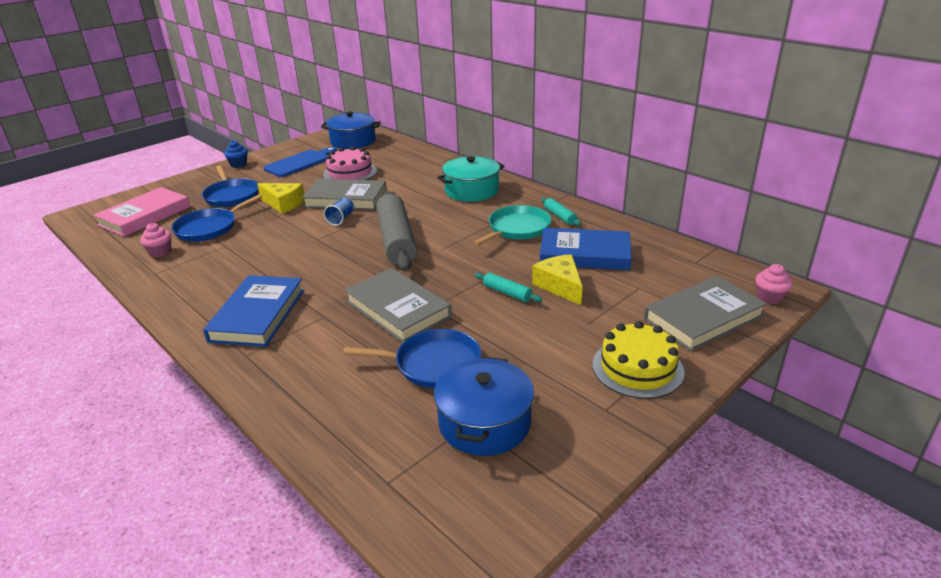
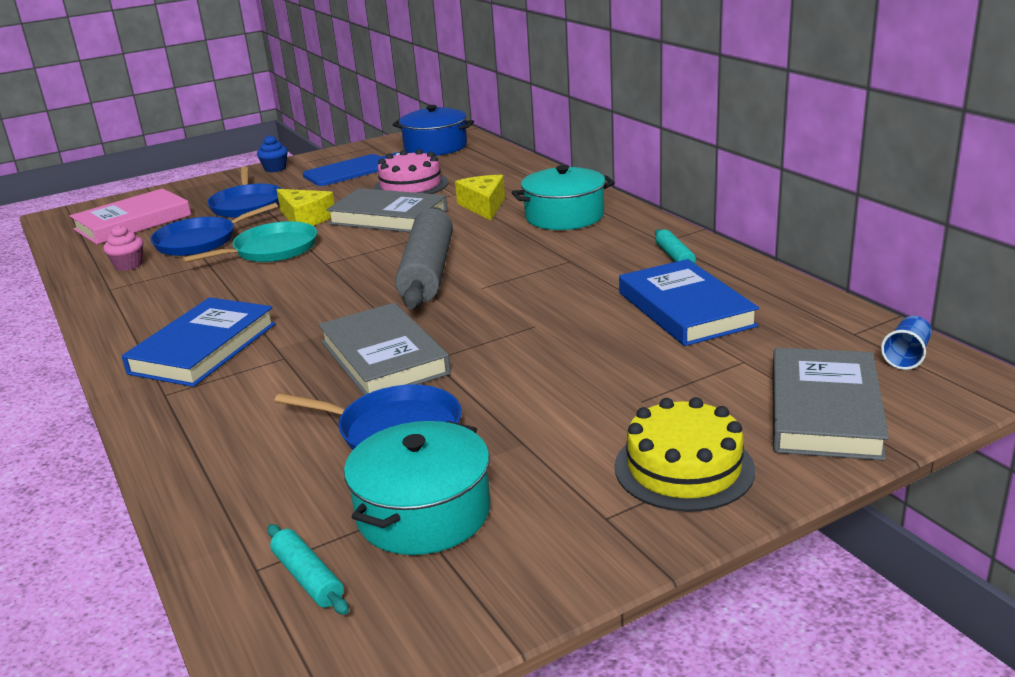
camera: 15 degrees right, 5 degrees down
blue cup [324,198,354,226] -> blue cup moved to [881,316,932,370]
blue pot [434,357,534,456] -> turquoise pot [344,421,490,555]
turquoise pan [473,205,552,246] -> turquoise pan moved to [182,221,317,263]
turquoise rolling pin [475,273,542,302] -> turquoise rolling pin moved to [267,524,349,615]
yellow cheese [532,254,583,305] -> yellow cheese moved to [455,175,505,221]
blue book [540,228,632,270] -> blue book turned 45 degrees clockwise [619,259,759,346]
grey book [644,276,767,351] -> grey book turned 60 degrees counterclockwise [773,348,889,461]
pink cupcake [755,264,793,304] -> none

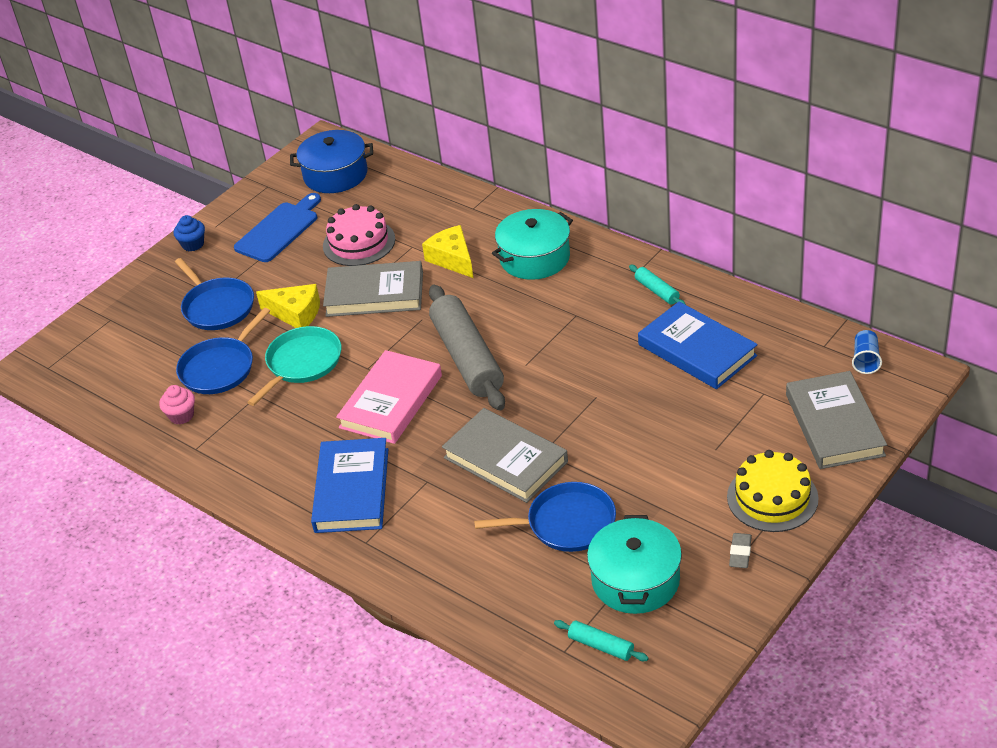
camera: 20 degrees left, 15 degrees up
pink book [70,188,191,245] -> pink book moved to [336,350,442,444]
none -> grey eraser [729,533,752,568]

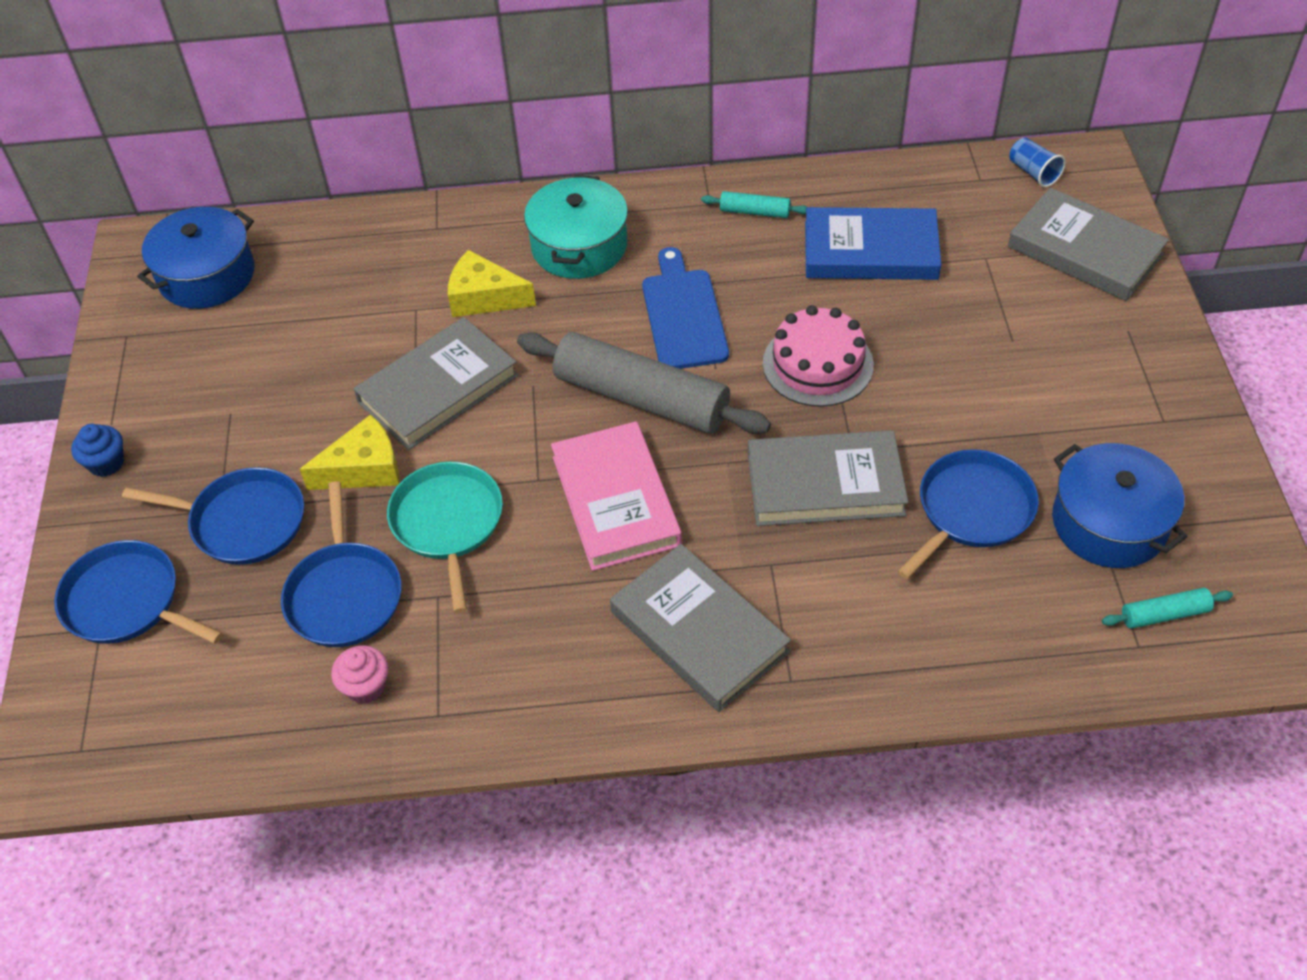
camera: 45 degrees left, 10 degrees up
blue cutting board [234,193,321,262] -> blue cutting board moved to [642,247,729,369]
blue book [311,438,388,533] -> grey book [610,544,791,712]
pink cake [323,204,395,266] -> pink cake moved to [763,305,874,407]
turquoise pot [587,515,682,614] -> blue pot [1052,443,1188,568]
yellow cake [727,450,819,532] -> none
grey eraser [729,533,752,568] -> none
none -> blue pan [54,540,223,644]

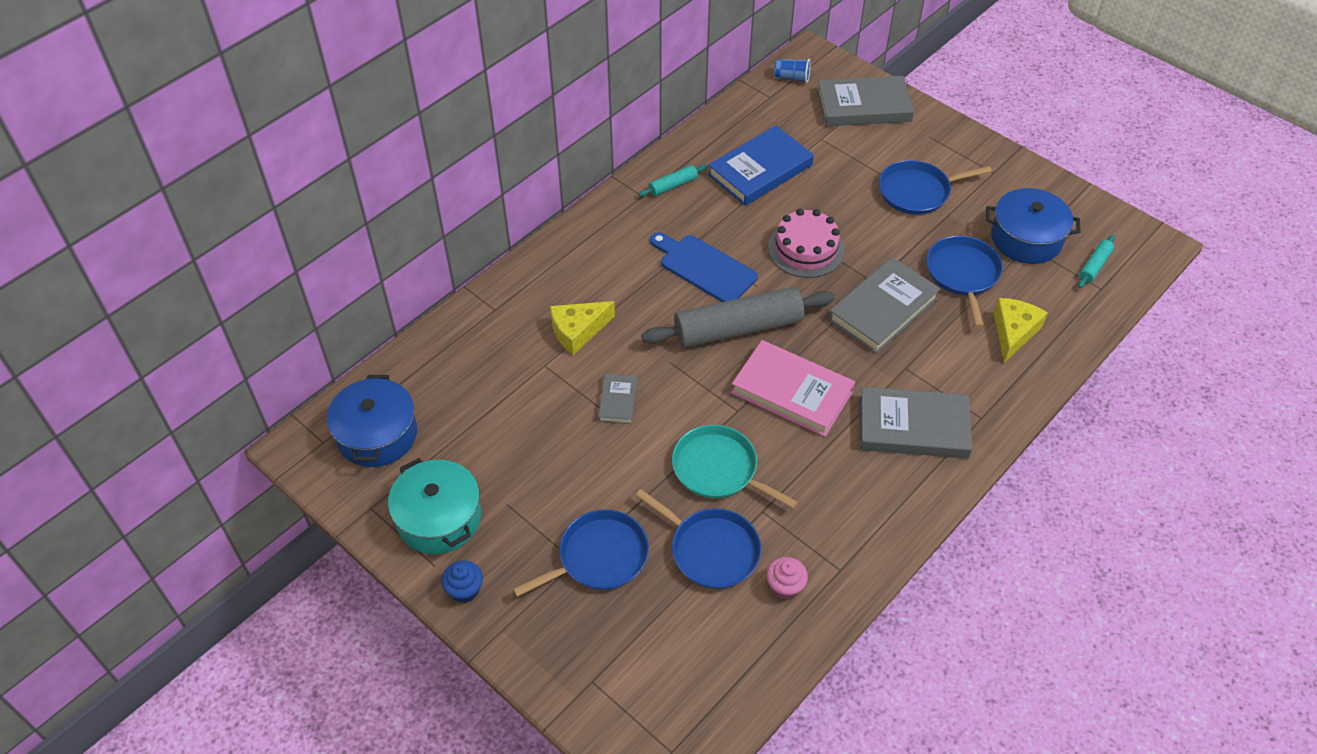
camera: 45 degrees left, 0 degrees up
blue pan [54,540,223,644] -> blue pan moved to [878,160,992,215]
yellow cheese [300,414,399,490] -> yellow cheese moved to [994,298,1048,363]
grey book [354,317,519,450] -> grey book [598,374,637,424], size x0.51
turquoise pot [524,175,628,279] -> turquoise pot moved to [388,458,481,554]

